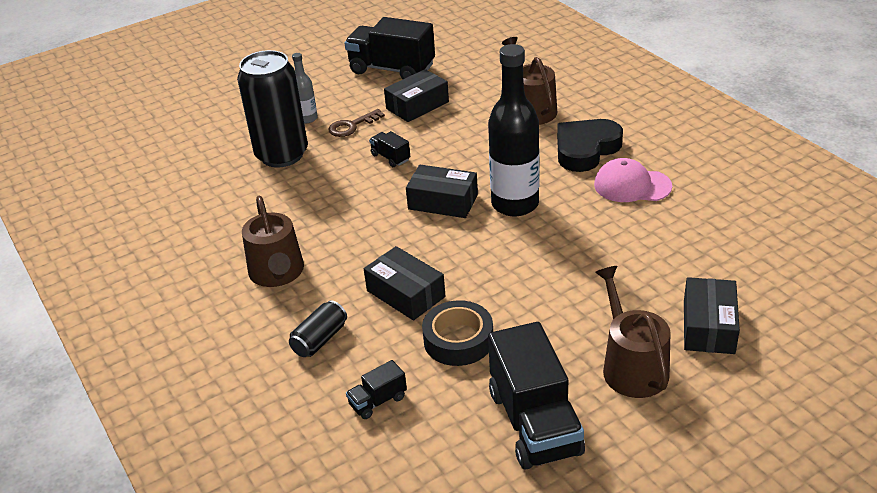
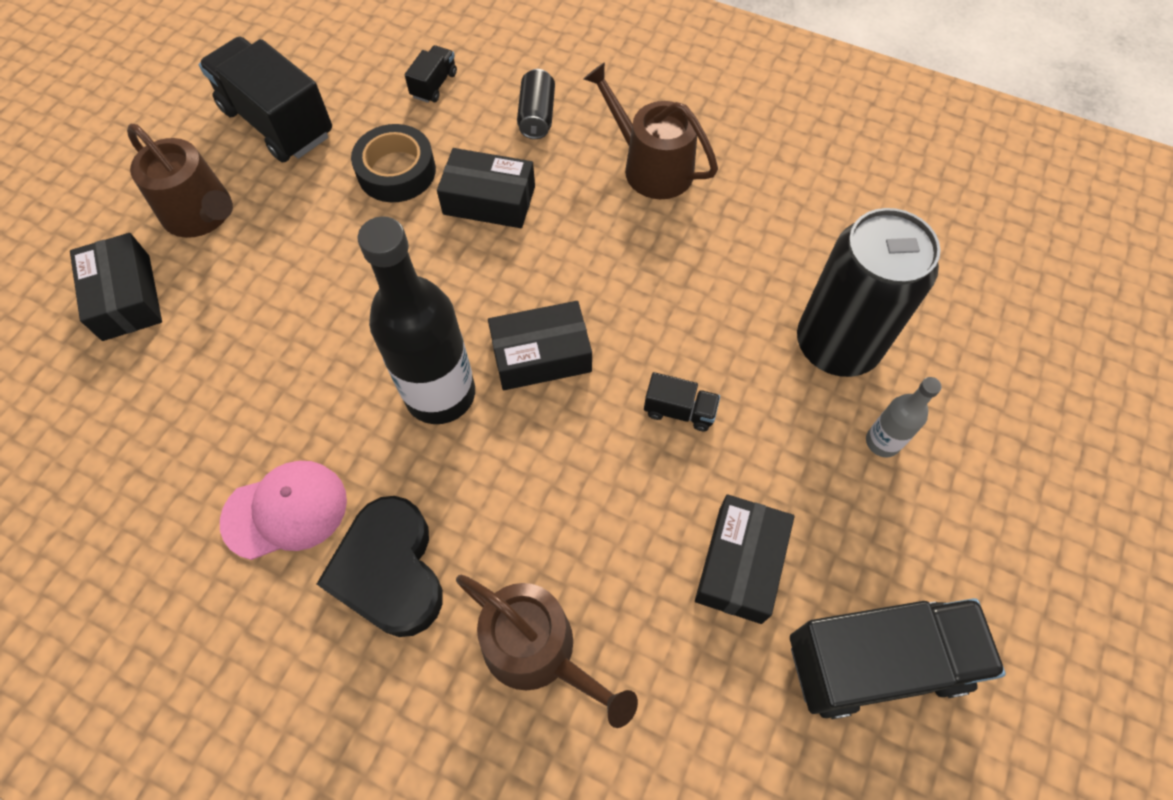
camera: 145 degrees right, 25 degrees up
brown key [328,109,385,137] -> none
black heart [557,119,623,172] -> black heart turned 150 degrees clockwise [317,496,443,637]

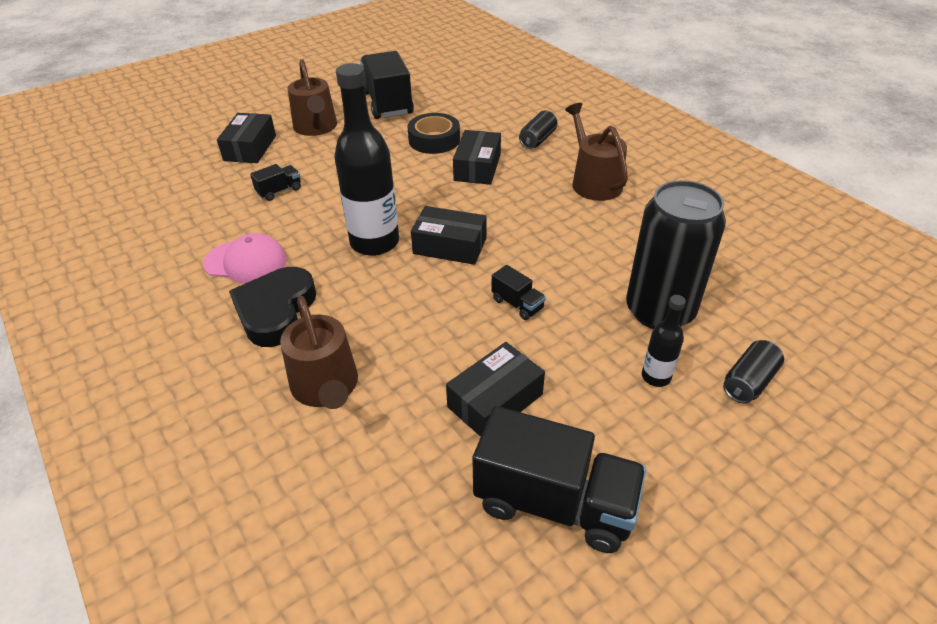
camera: 30 degrees right, 20 degrees down
black truck [405,45,457,103] -> black truck moved to [250,164,301,201]
black box [437,148,535,228] -> black box turned 60 degrees clockwise [453,130,501,185]
grey bottle [866,377,942,457] -> black bottle [642,295,686,387]
none -> black can [723,340,784,404]

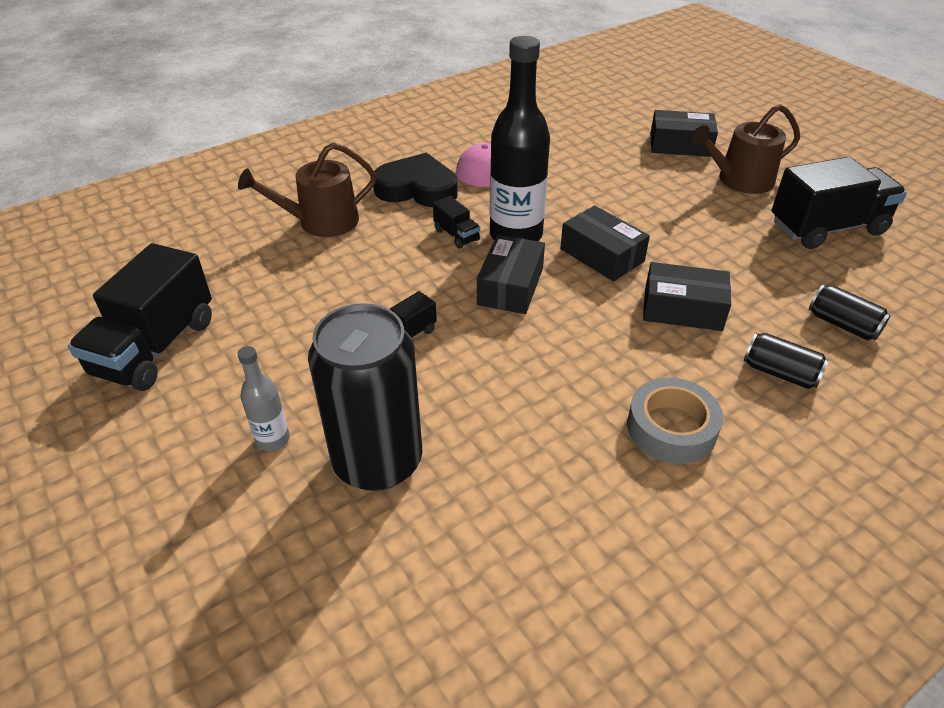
camera: 90 degrees right, 0 degrees up
black truck [250,164,301,201] -> black truck moved to [433,196,480,249]
black tape [407,113,460,154] -> none
black box [446,342,545,437] -> black box moved to [560,206,650,281]
brown watering can [565,103,628,201] -> grey tape [627,378,723,464]
black bottle [642,295,686,387] -> grey bottle [238,346,290,451]
black can [723,340,784,404] -> black can moved to [809,284,891,341]

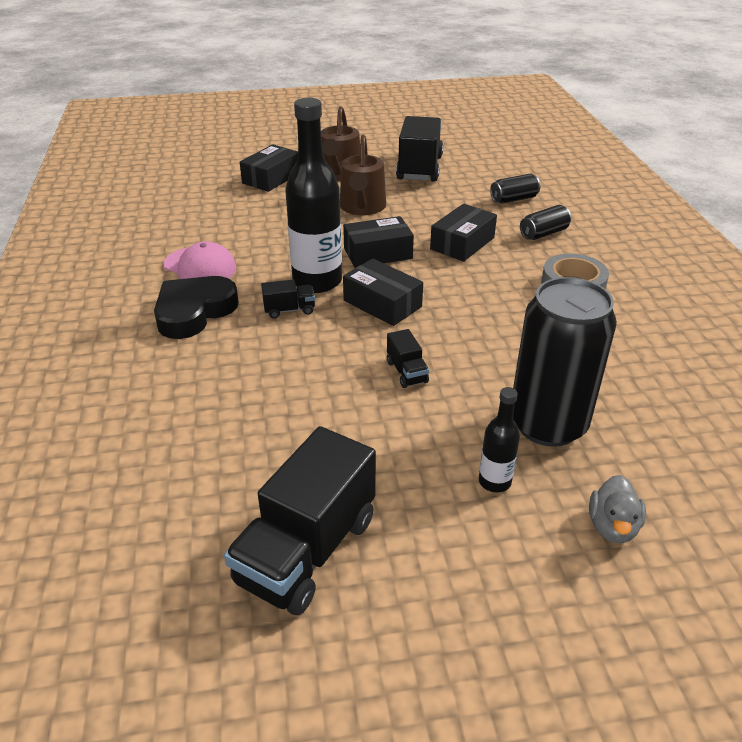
camera: 65 degrees left, 5 degrees down
black truck [68,243,212,391] -> black truck turned 75 degrees clockwise [224,426,376,615]
brown watering can [238,142,376,237] -> brown watering can moved to [340,135,386,215]
grey bottle [238,346,290,451] -> black bottle [479,387,520,493]
none -> grey duck [589,475,646,543]

